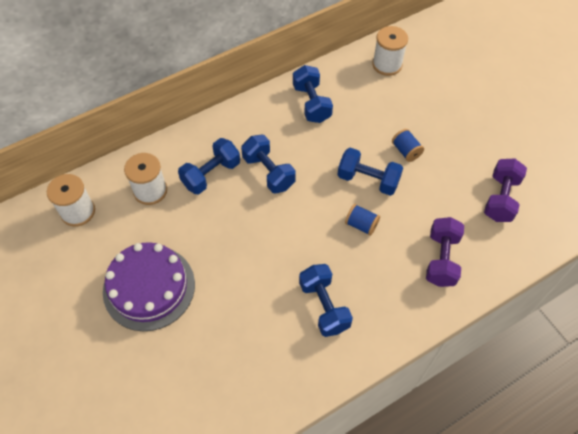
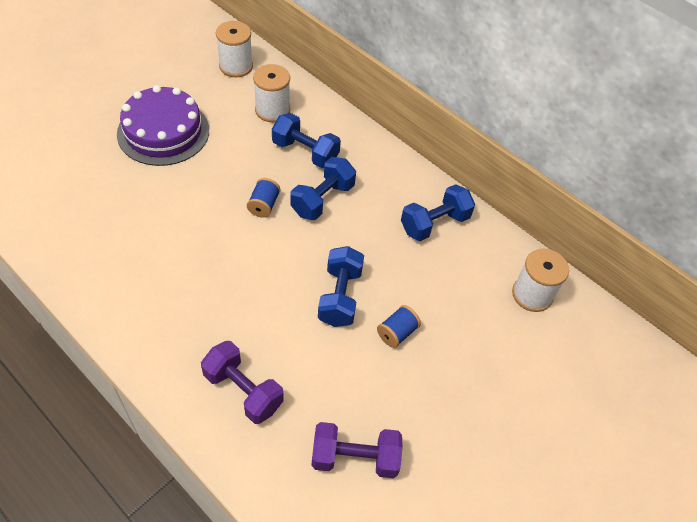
camera: 70 degrees right, 5 degrees down
blue dumbbell [299,264,353,337] -> none
blue spool [345,204,380,236] -> blue spool moved to [247,178,280,218]
purple dumbbell [426,217,464,287] -> purple dumbbell turned 45 degrees clockwise [201,341,284,424]

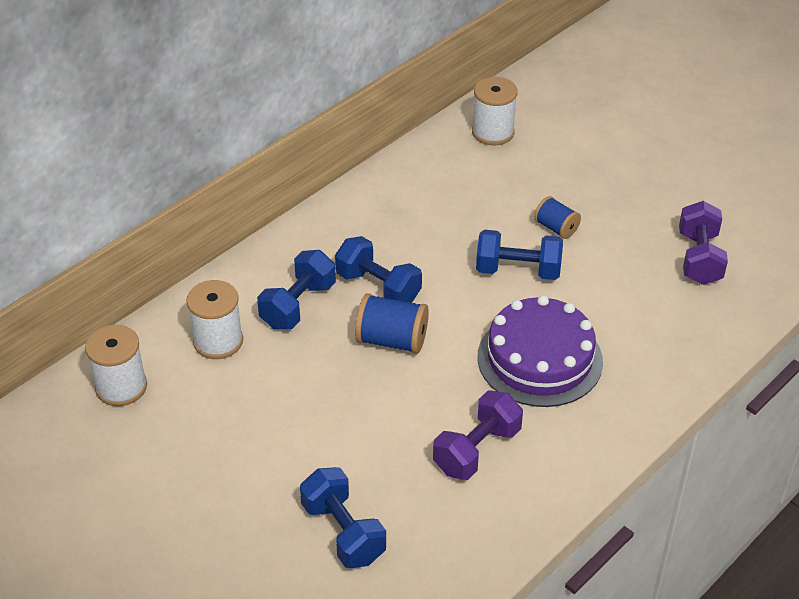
camera: 85 degrees left, 10 degrees down
purple cake [117,85,209,166] -> purple cake moved to [477,295,603,407]
purple dumbbell [201,341,284,424] -> purple dumbbell moved to [433,390,523,480]
blue spool [247,178,280,218] -> blue spool [355,293,429,354], size x1.57
blue dumbbell [401,184,475,241] -> blue dumbbell moved to [300,467,386,568]

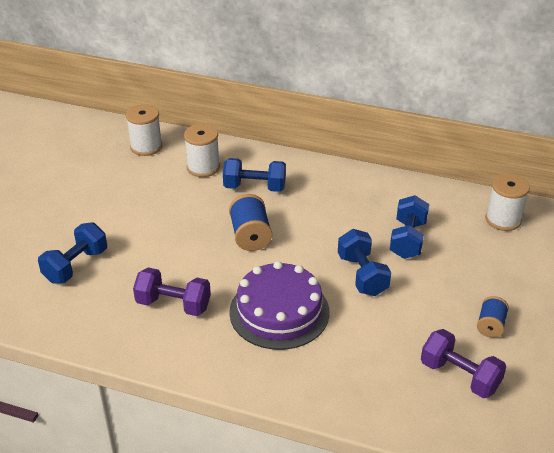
camera: 65 degrees right, 5 degrees down
blue dumbbell [335,236,422,303] -> blue dumbbell moved to [390,195,429,259]
blue spool [534,196,581,239] -> blue spool moved to [477,296,509,338]
purple dumbbell [679,201,728,285] -> purple dumbbell turned 60 degrees clockwise [421,329,506,398]

